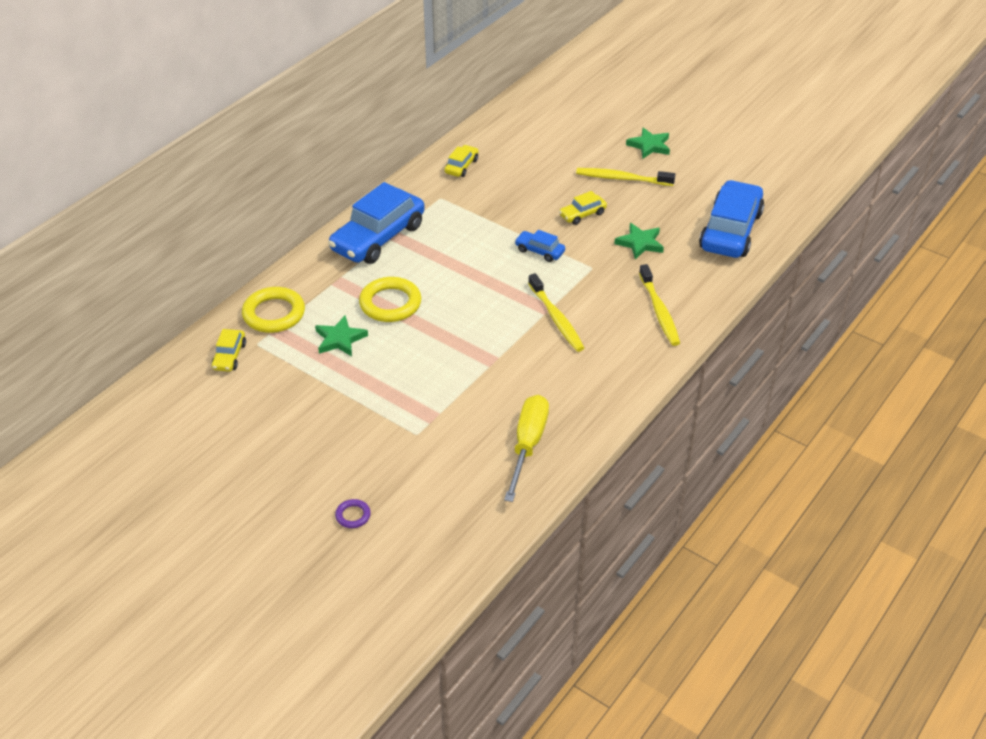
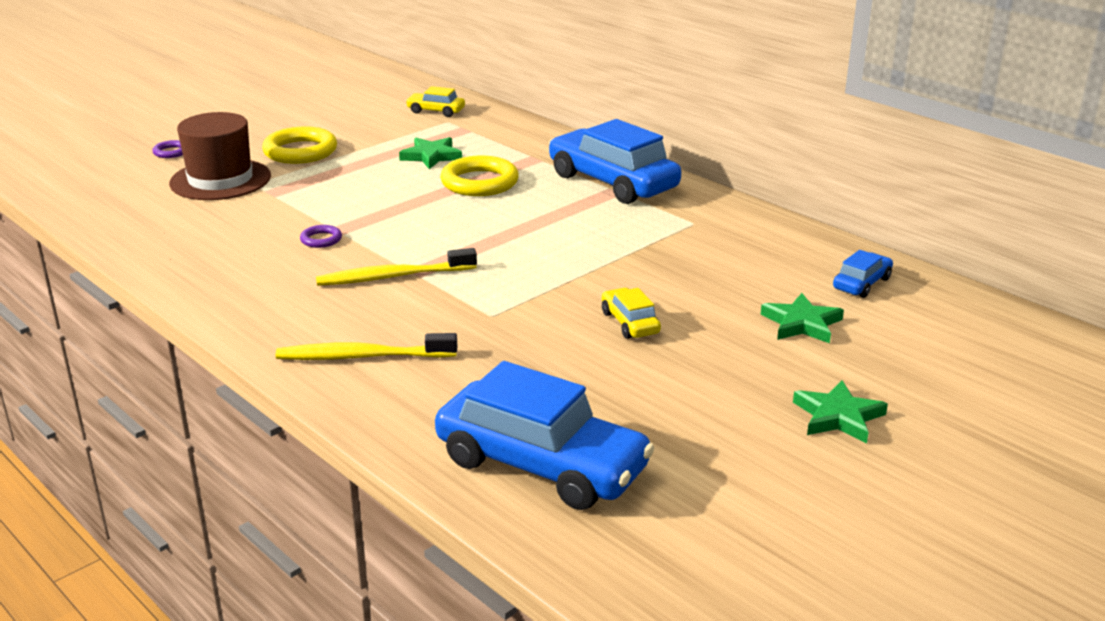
camera: 100 degrees right, 15 degrees down
yellow ring [242,287,305,333] -> yellow ring moved to [262,127,337,164]
yellow car [445,145,479,177] -> none
yellow screwdriver [504,395,549,502] -> none
blue car [515,230,565,262] -> blue car moved to [833,250,893,298]
yellow toothbrush [576,168,675,186] -> none
green star [614,223,664,259] -> green star moved to [761,293,844,343]
none -> brown hat [169,112,271,200]
none -> purple ring [300,225,342,248]

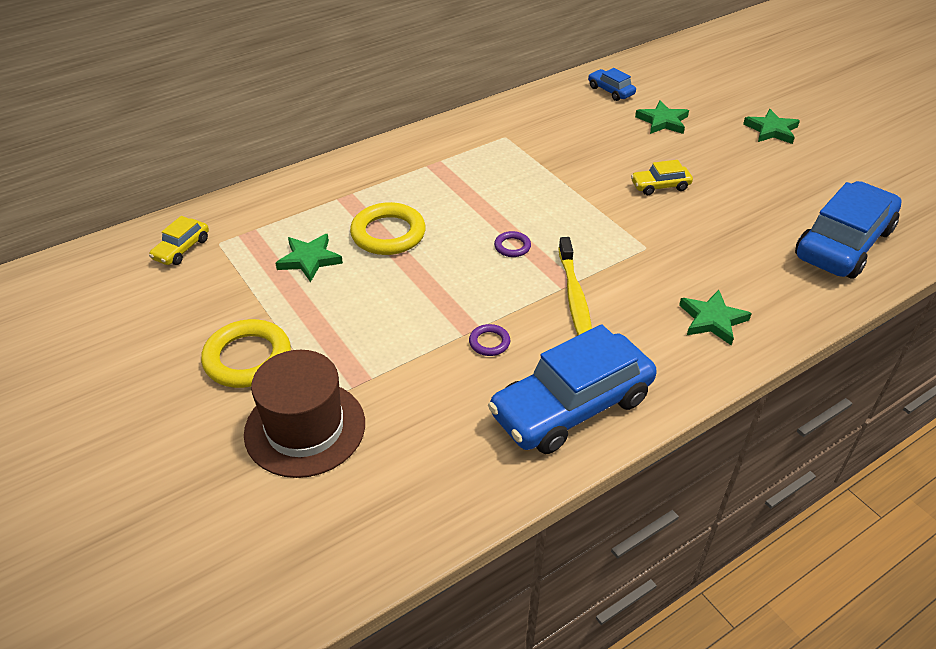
camera: 80 degrees left, 15 degrees up
purple ring [152,140,183,158] -> purple ring moved to [494,231,531,257]
yellow toothbrush [276,333,457,360] -> green star [679,290,752,345]
blue car [549,119,681,204] -> blue car moved to [488,324,657,454]

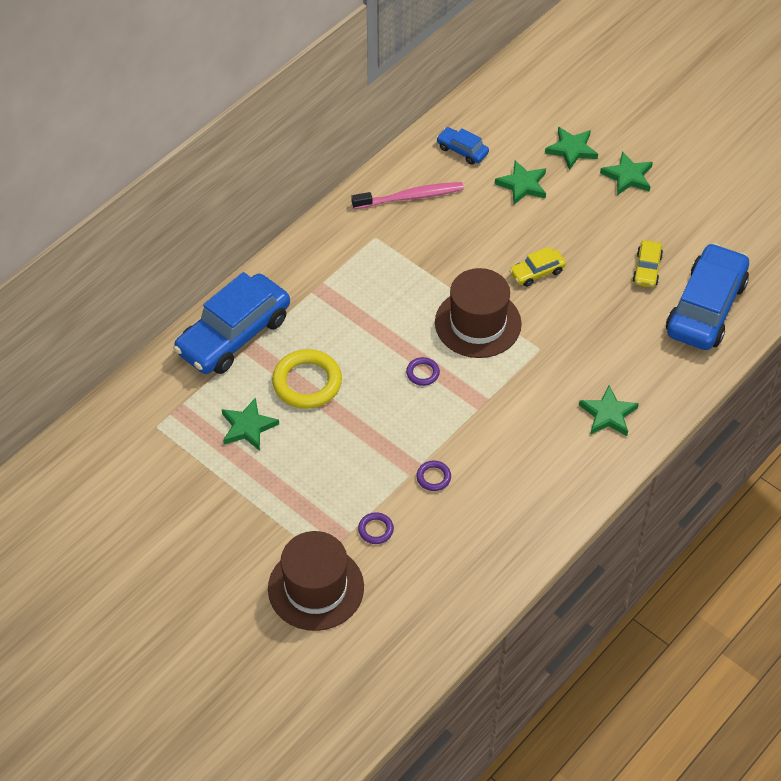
camera: 15 degrees left, 10 degrees up
yellow car [149,216,209,265] -> yellow car moved to [633,240,663,288]
yellow ring [201,319,291,388] -> none
blue car [488,324,657,454] -> blue car moved to [173,272,290,374]
yellow toothbrush [558,237,592,335] -> none
none -> pink toothbrush [351,182,464,209]
none -> purple ring [358,512,394,544]
none -> brown hat [435,268,522,358]
none -> green star [545,127,598,170]

